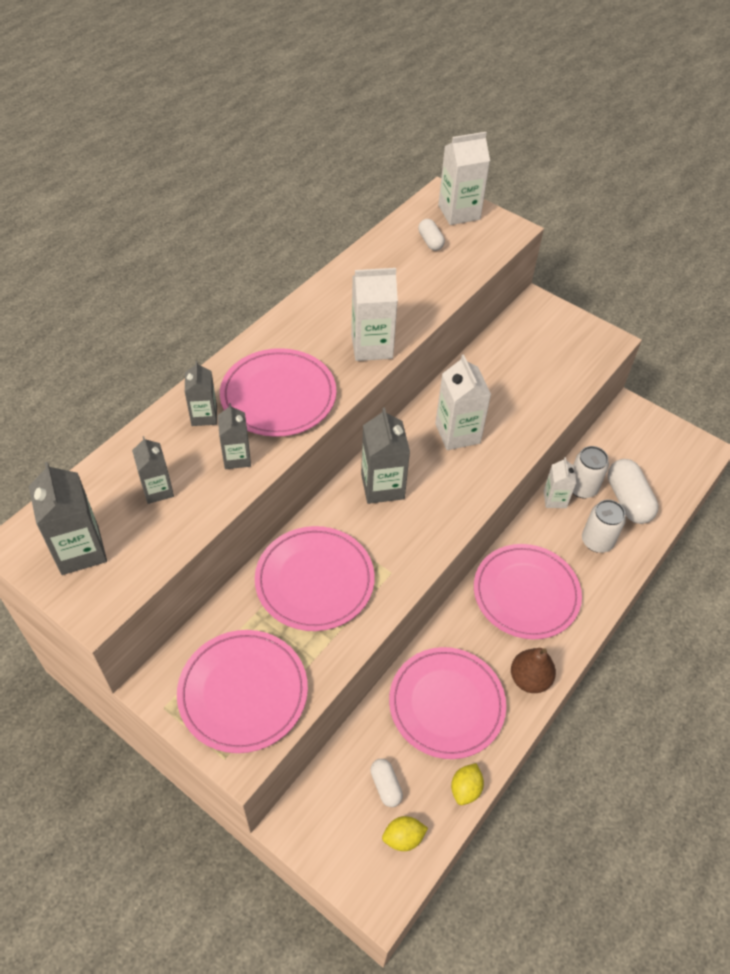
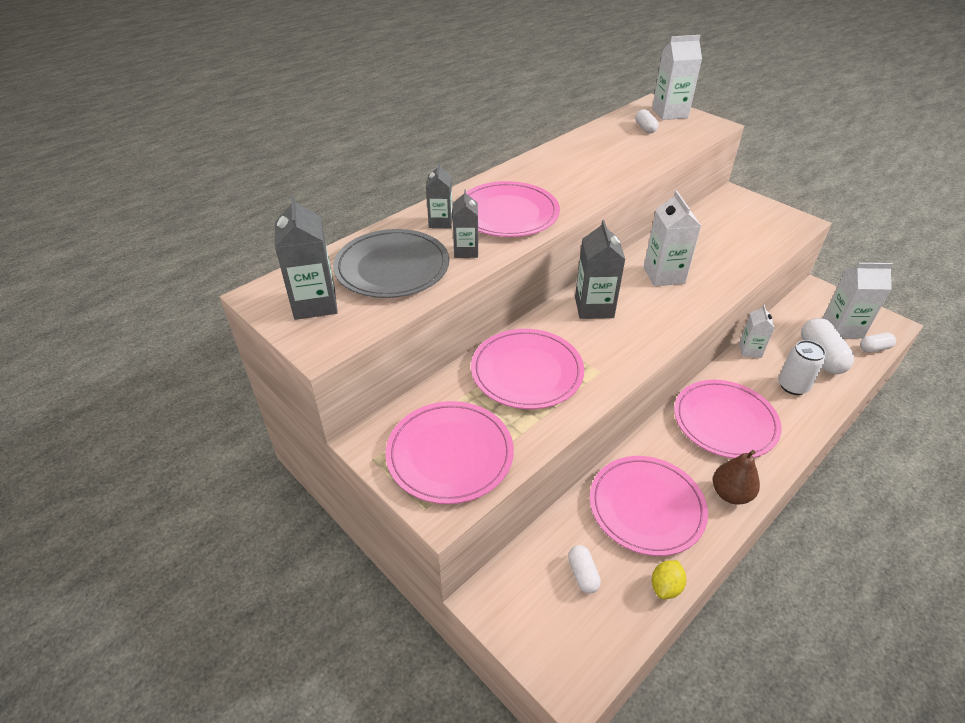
camera: 10 degrees right, 10 degrees down
grey carton [132,436,174,504] -> grey plate [333,229,449,298]
white carton [351,268,398,361] -> white carton moved to [823,263,893,339]
yellow lemon [382,816,428,851] -> none
white can [573,446,609,498] -> none
none -> white capsule [860,333,896,353]

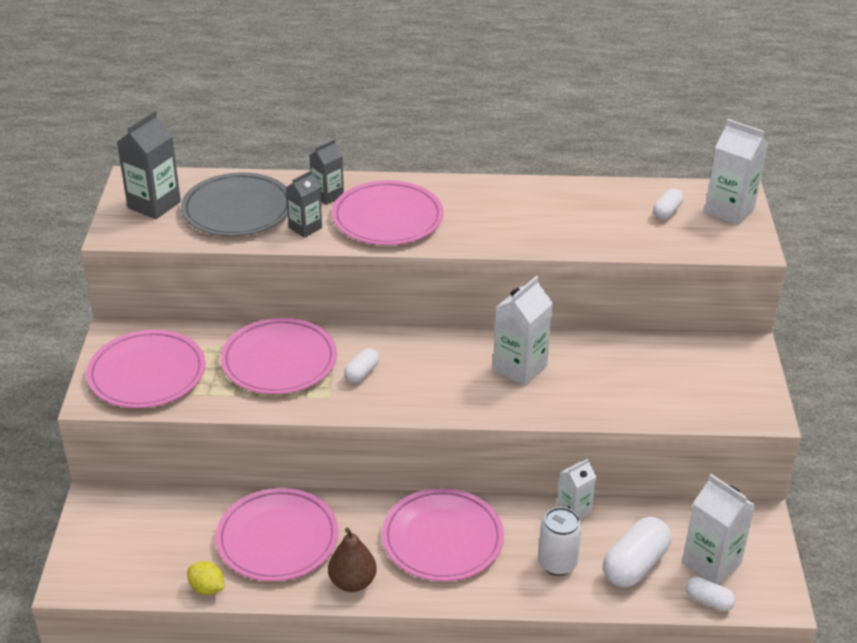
camera: 45 degrees right, 5 degrees down
white capsule [568,545,601,594] -> white capsule moved to [344,348,379,383]
grey carton [575,220,625,319] -> none
yellow lemon [652,560,686,599] -> yellow lemon turned 45 degrees clockwise [187,561,224,595]

